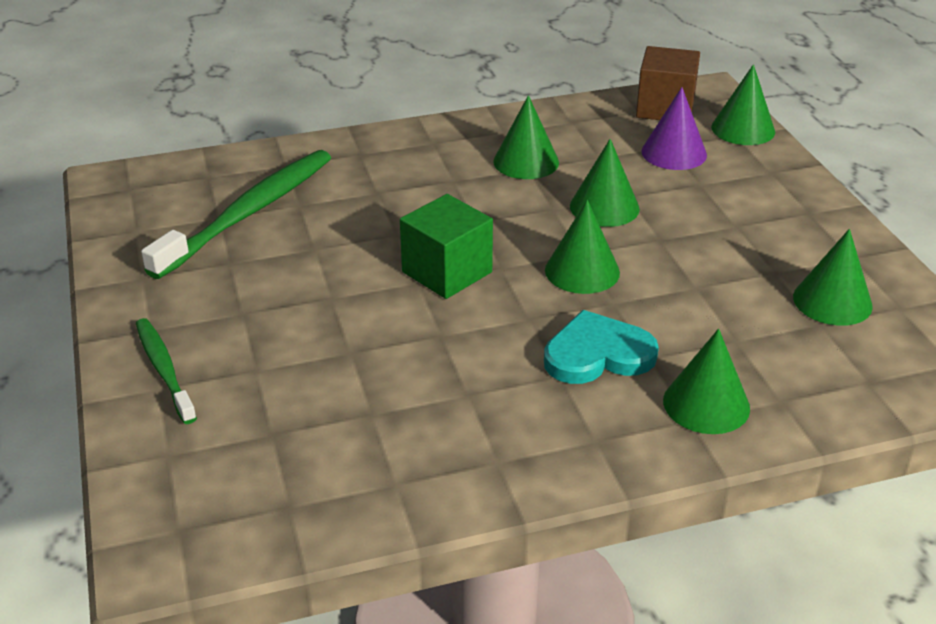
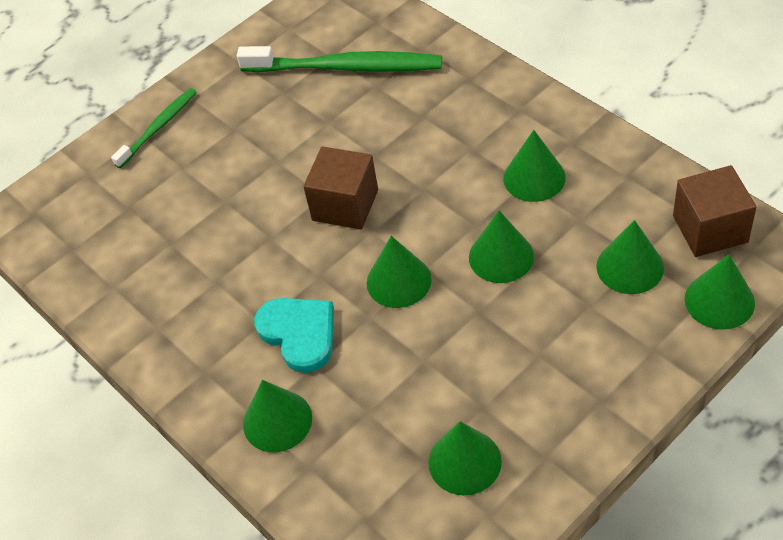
camera: 70 degrees right, 15 degrees up
green cube [400,194,493,299] -> brown cube [303,146,378,230]
purple cone [641,87,707,170] -> green cone [596,220,664,294]

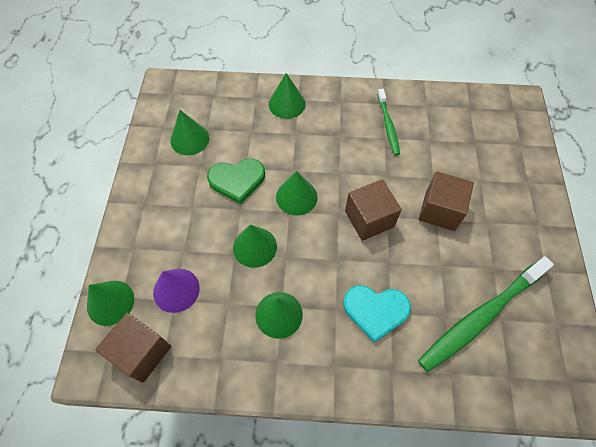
camera: 130 degrees right, 10 degrees up
green toothbrush [111,88,197,168] -> green toothbrush moved to [377,89,400,155]
turquoise heart [254,298,334,373] -> turquoise heart moved to [343,285,411,343]
green cone [596,220,664,294] -> purple cone [153,269,200,313]
none -> green heart [207,159,265,204]
none -> brown cube [419,171,474,231]

